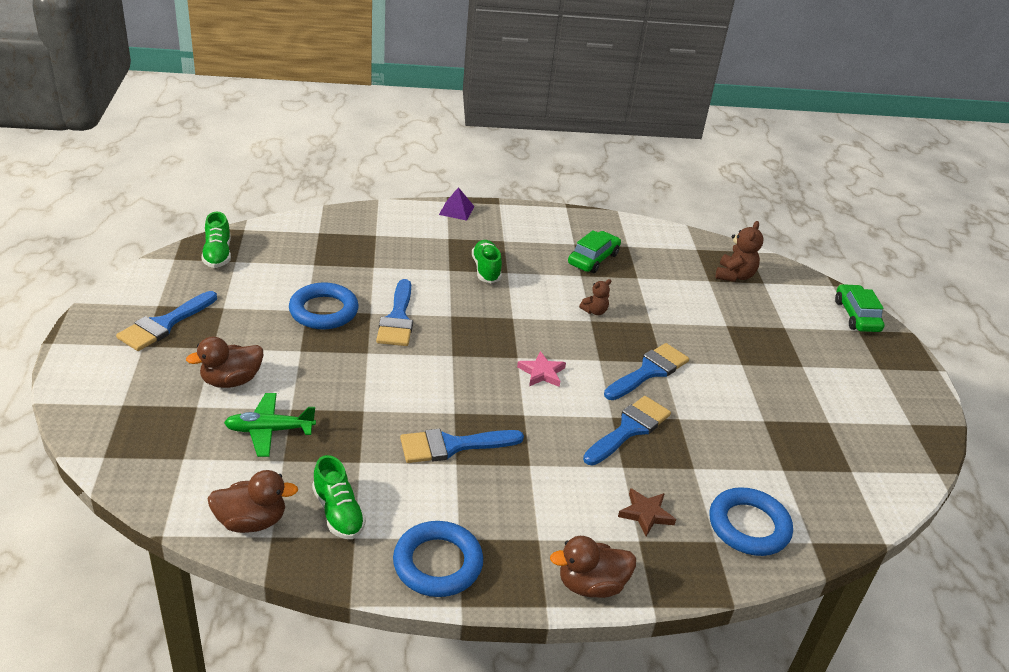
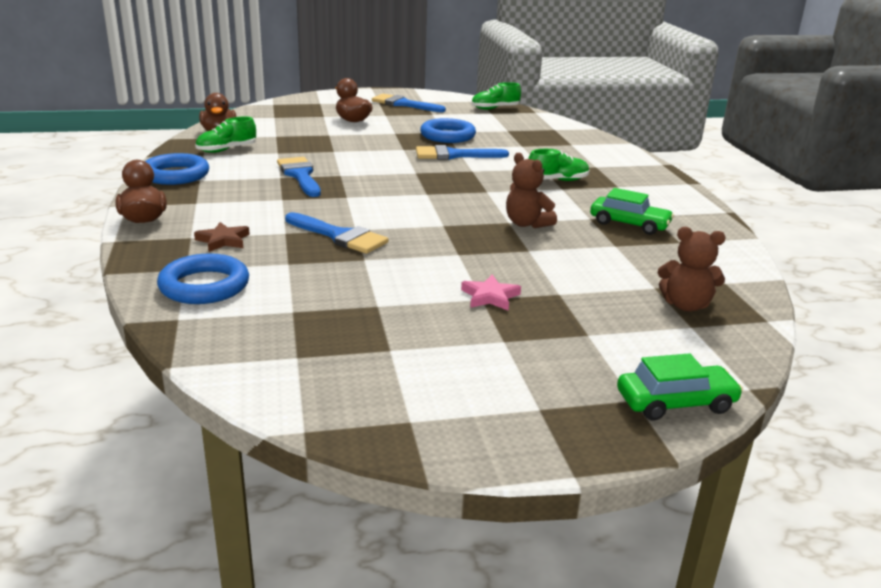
camera: 85 degrees right, 10 degrees down
green plane [224,393,316,457] -> none
purple pyramid [439,187,474,221] -> none
pink star [517,351,566,387] -> pink star moved to [461,275,521,310]
brown teddy bear [579,279,611,315] -> brown teddy bear [506,153,557,228], size x1.62
blue brush [604,343,689,400] -> none

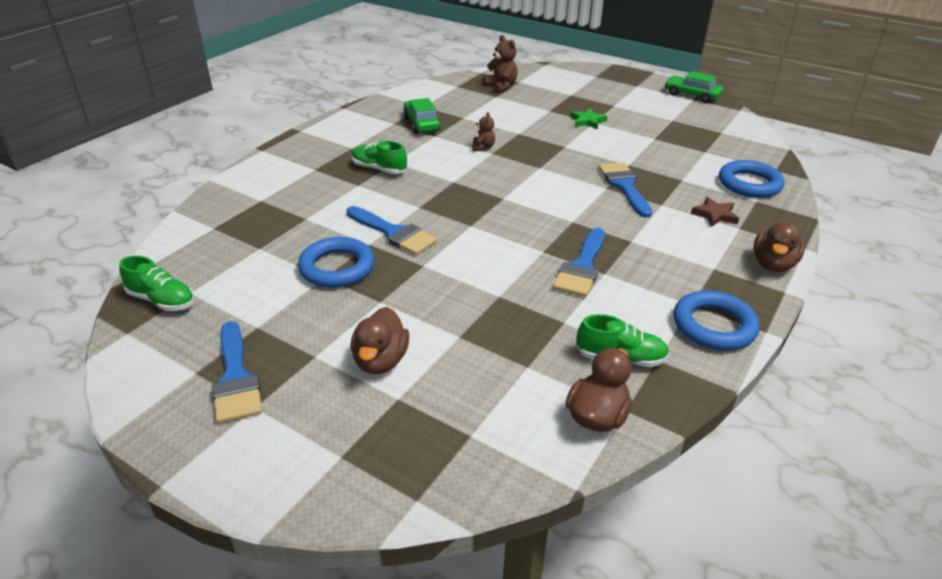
camera: 135 degrees left, 10 degrees up
pink star [461,275,521,310] -> green star [570,108,607,130]
brown teddy bear [506,153,557,228] -> brown teddy bear [472,112,495,151], size x0.62
green car [617,353,743,421] -> green car moved to [665,71,723,103]

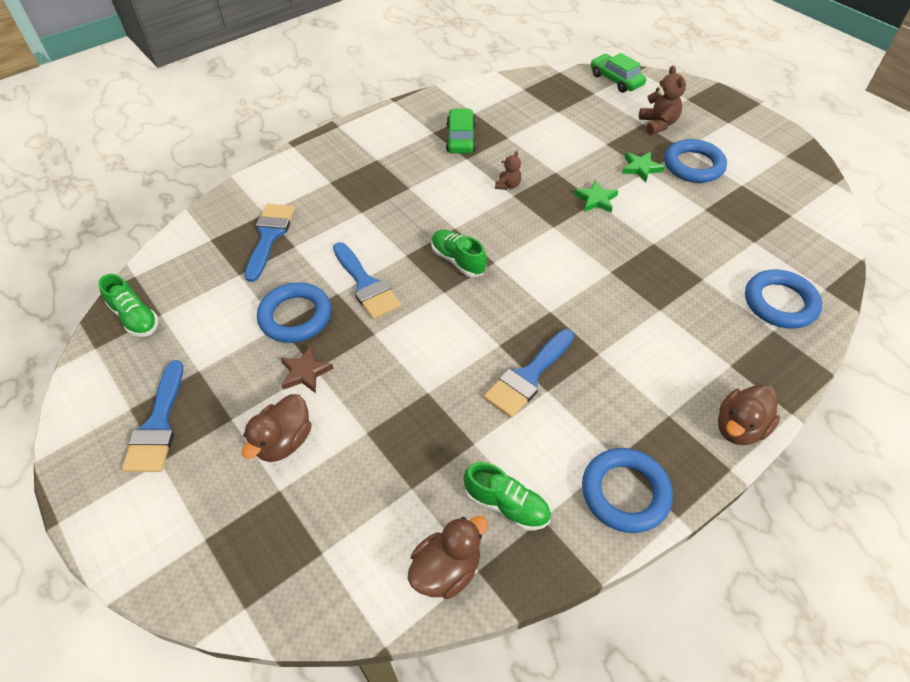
camera: 20 degrees right, 15 degrees up
green shoe [352,141,407,174] -> green shoe moved to [431,229,487,277]
brown teddy bear [483,35,518,93] -> brown teddy bear moved to [639,66,686,135]
blue brush [599,162,652,218] -> blue brush moved to [245,204,295,282]
green car [665,71,723,103] -> green car moved to [591,53,646,93]
brown star [691,197,739,227] -> brown star moved to [281,346,334,393]
none -> green star [574,180,618,213]
none -> blue ring [664,139,727,183]

